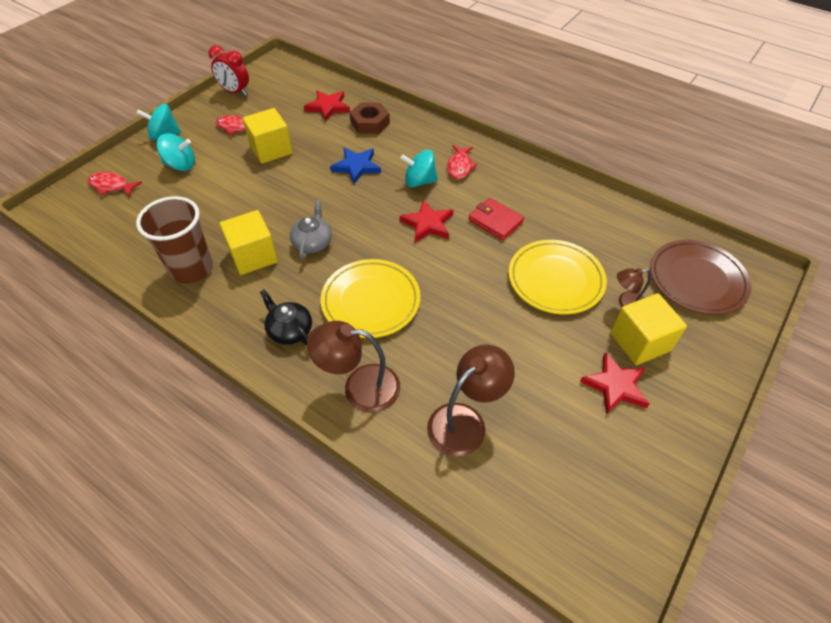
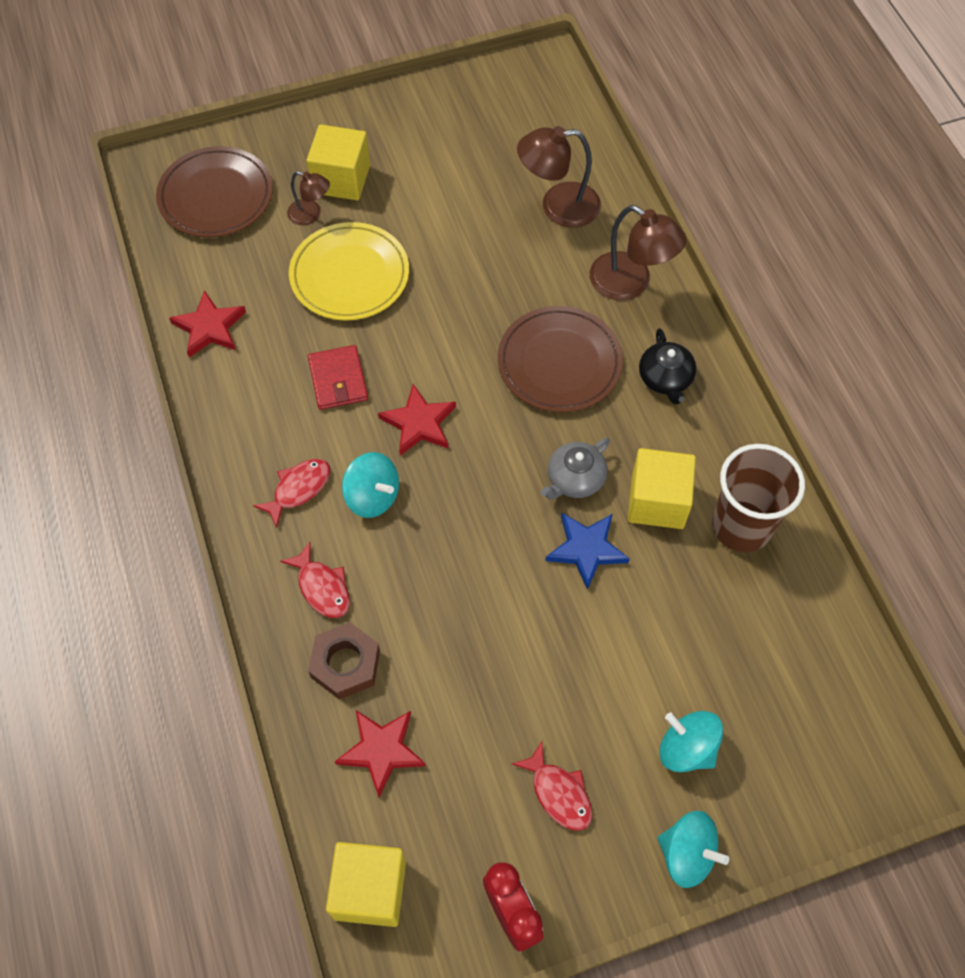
camera: 145 degrees left, 10 degrees up
red fish [88,172,142,196] -> red fish moved to [280,542,350,618]
yellow cube [243,108,293,163] -> yellow cube moved to [326,842,406,927]
yellow plate [321,259,420,338] -> brown plate [498,306,623,412]
blue star [330,148,381,184] -> blue star moved to [546,513,630,590]
red star [580,352,650,415] -> red star moved to [169,290,246,358]

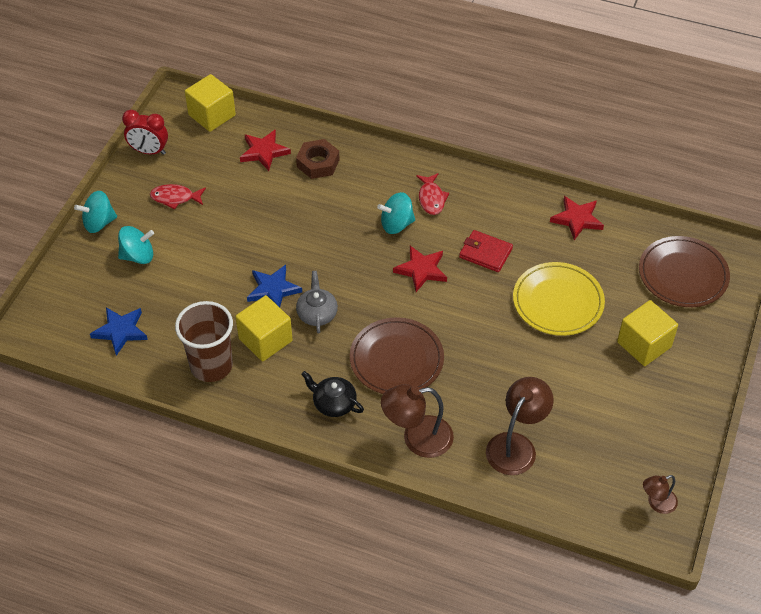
camera: 130 degrees right, 10 degrees down
red fish [280,542,350,618] -> none
brown lamp [287,171,330,225] -> brown lamp moved to [643,475,678,514]
none -> blue star [90,307,148,356]

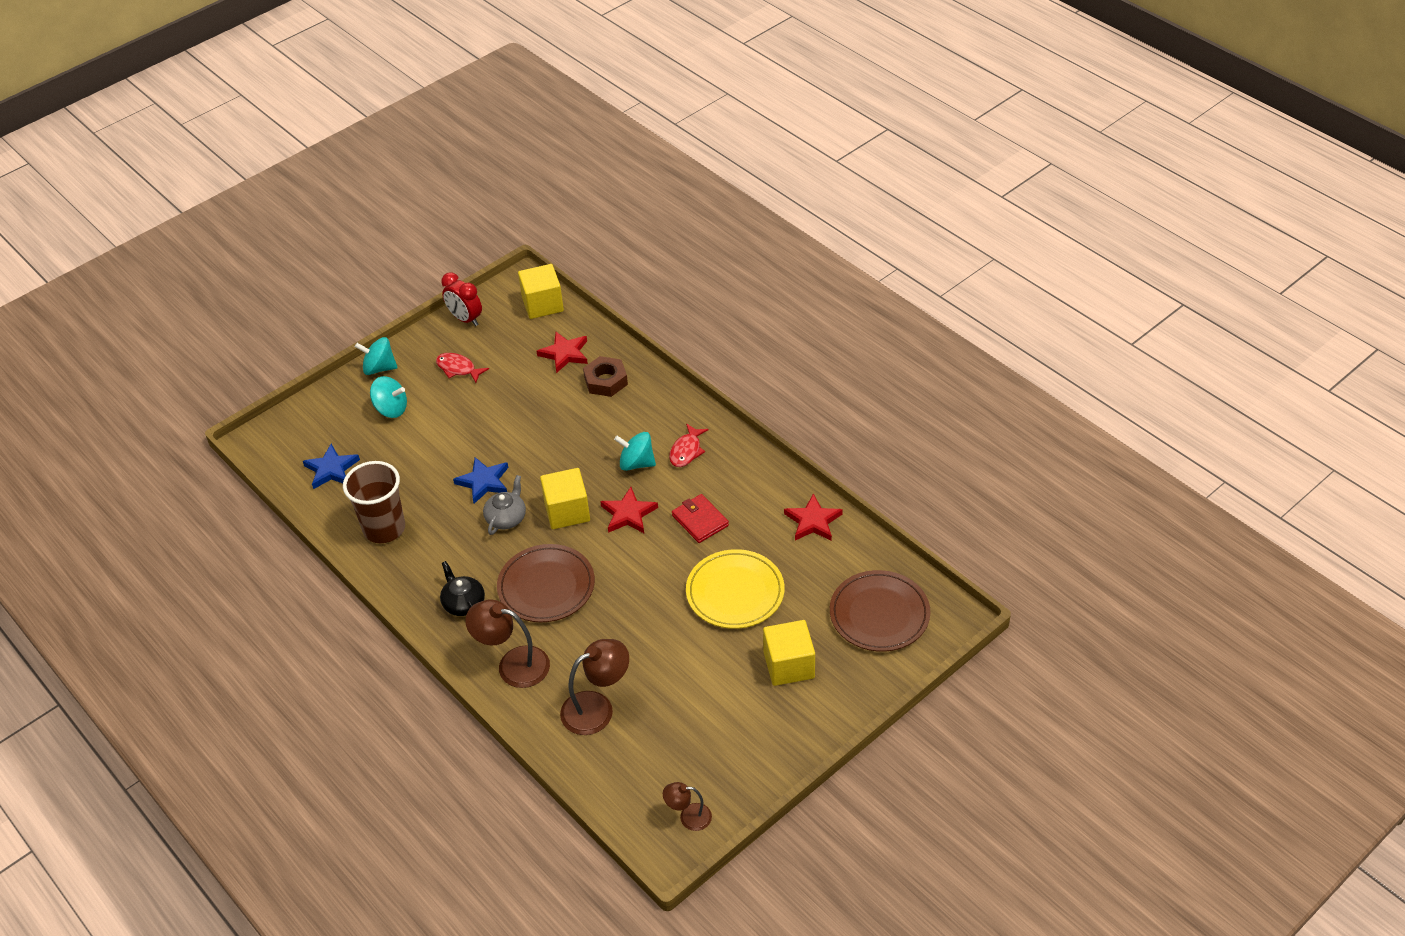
camera: 30 degrees right, 5 degrees down
yellow cube [235,295,293,361] -> yellow cube moved to [540,468,590,529]

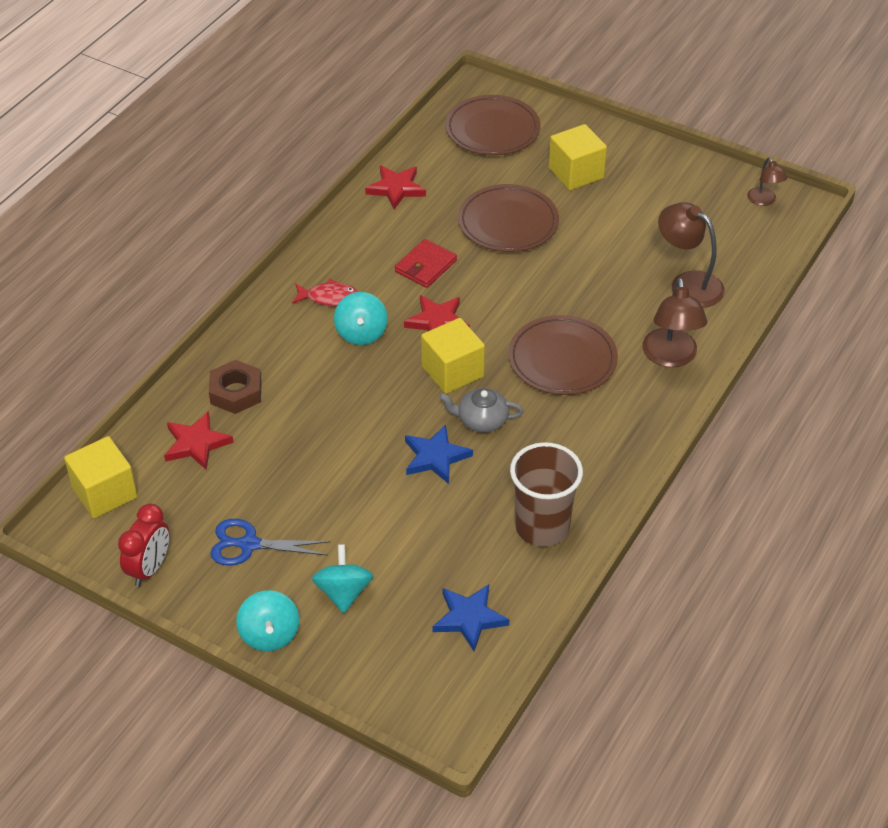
camera: 110 degrees left, 0 degrees up
red fish [436,353,489,383] -> blue scissors [210,519,330,566]
black teapot [440,561,485,616] -> none
yellow plate [686,549,785,629] -> brown plate [458,184,559,252]

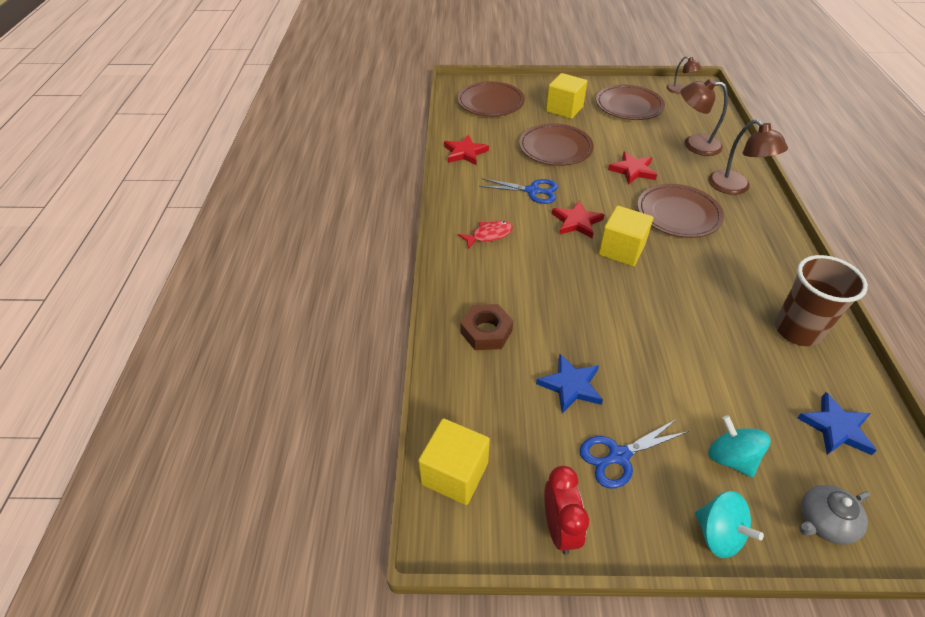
camera: 30 degrees left, 0 degrees up
red star [164,411,234,470] -> red star moved to [608,152,657,185]
turquoise spinning top [334,292,388,345] -> none
red wallet [395,239,457,288] -> blue scissors [479,178,558,204]
blue star [405,424,473,484] -> blue star moved to [536,354,603,413]
grey teapot [439,388,524,432] -> grey teapot moved to [799,485,870,545]
none -> brown plate [596,84,665,120]

